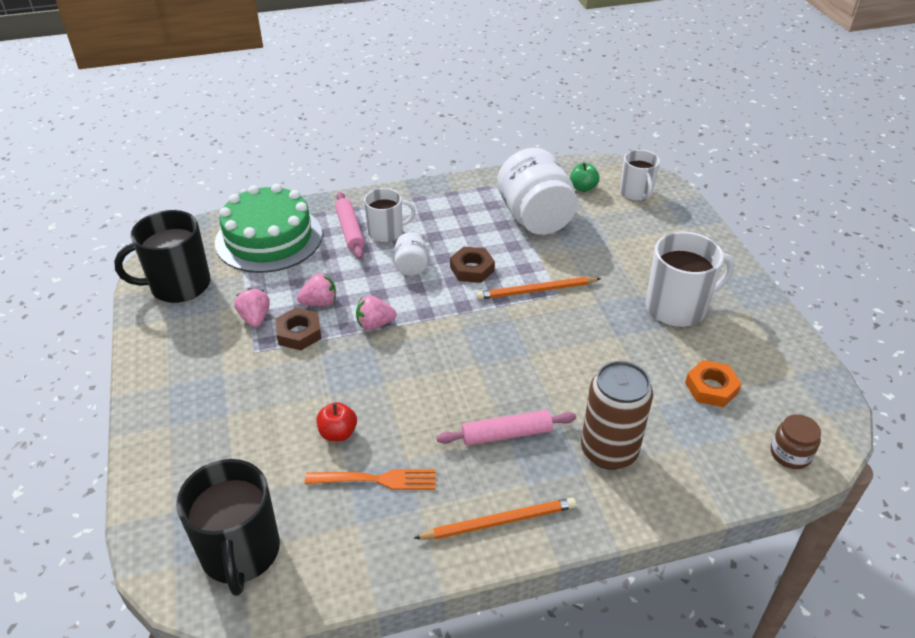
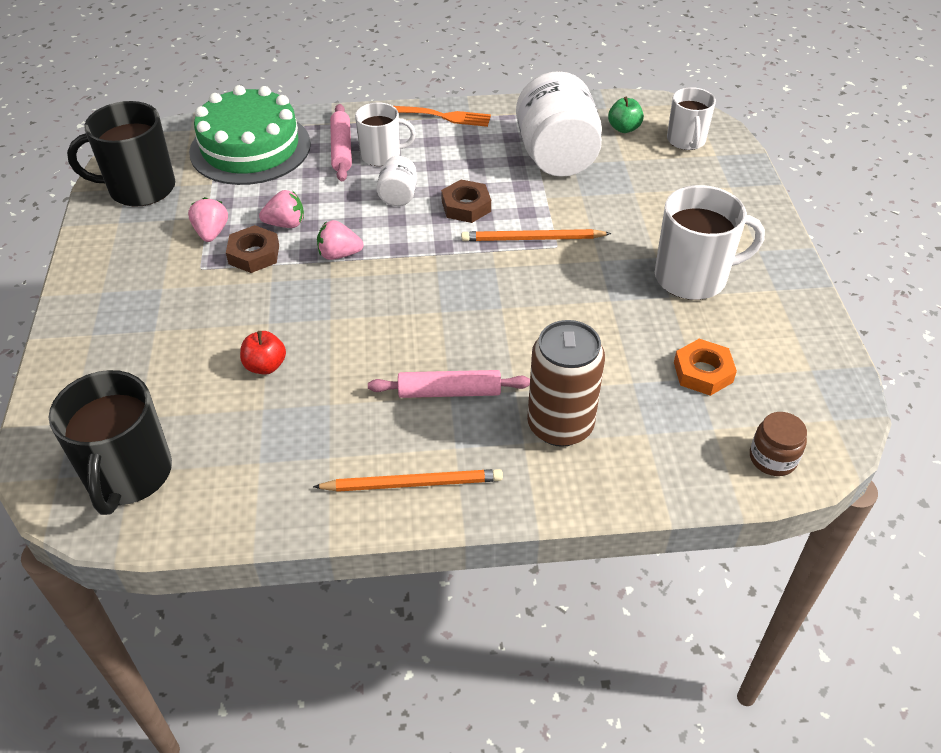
camera: 10 degrees right, 5 degrees up
orange fork [305,469,436,490] -> orange fork moved to [394,106,491,127]

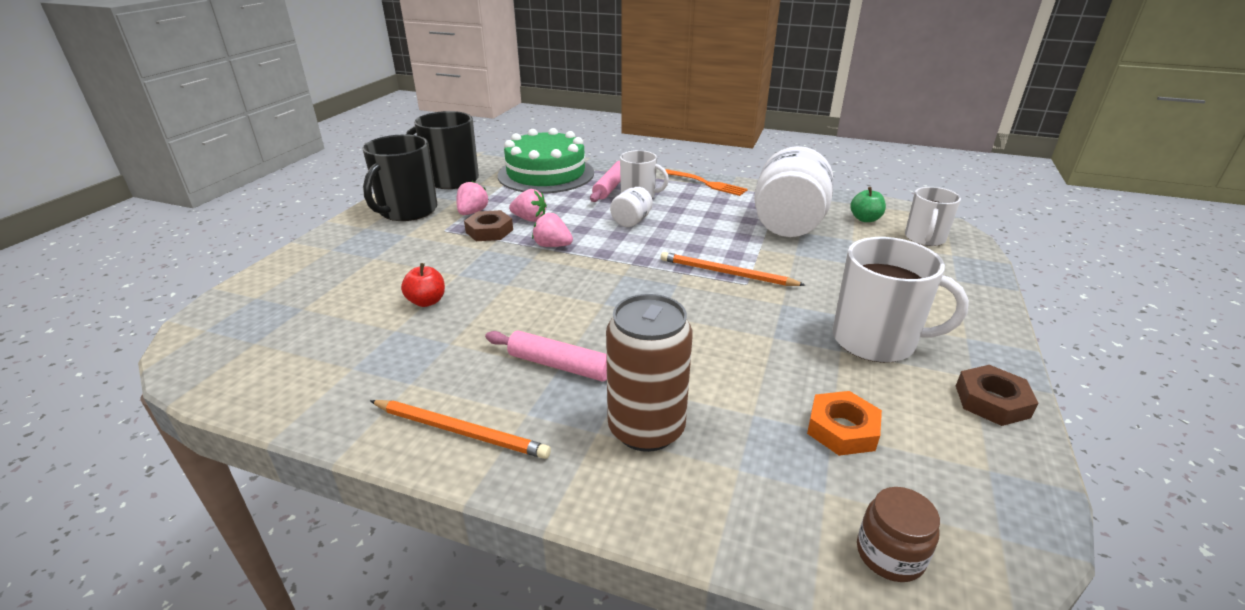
camera: 25 degrees right, 15 degrees down
black mug [49,370,172,515] -> black mug moved to [362,134,437,221]
brown nut [441,180,491,223] -> brown nut moved to [956,365,1038,426]

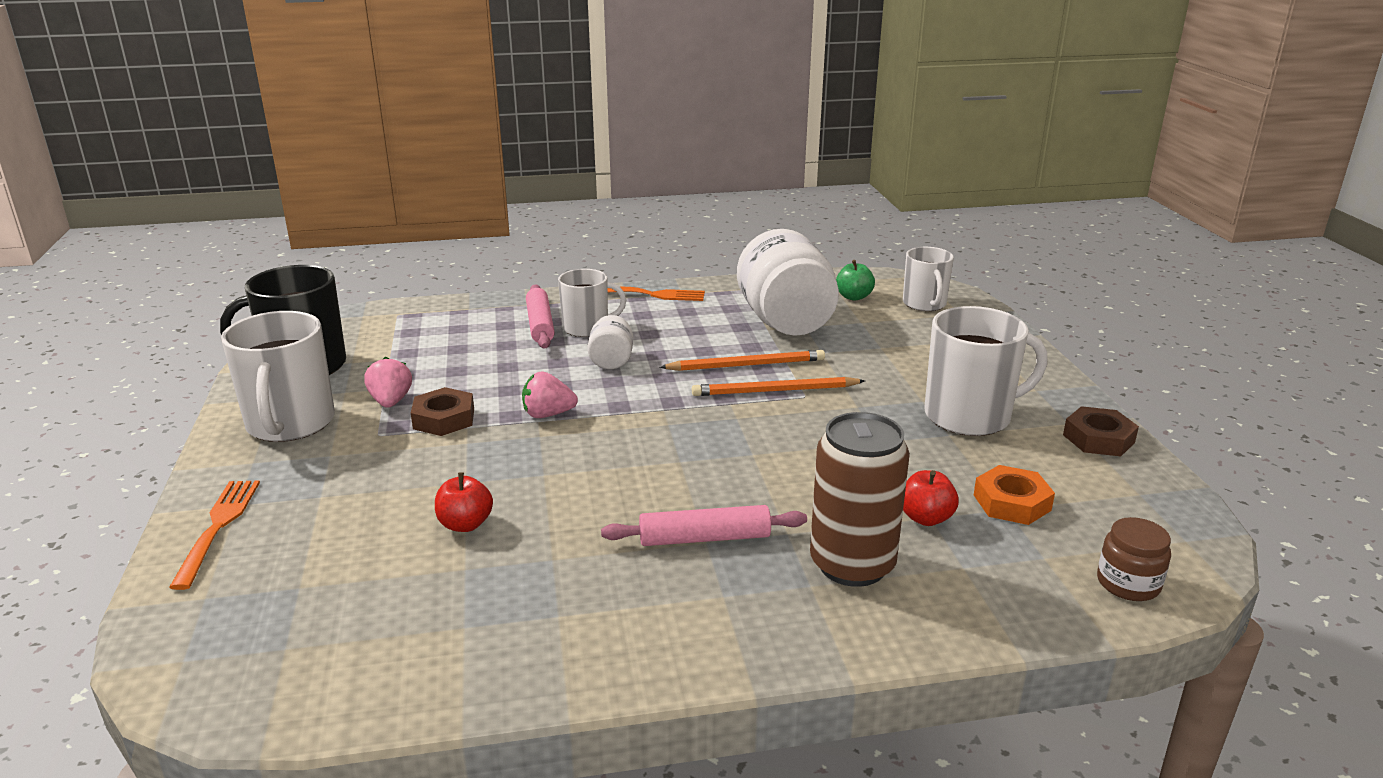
camera: 30 degrees left, 5 degrees down
black mug [362,134,437,221] -> white mug [221,311,335,442]
orange pencil [370,400,551,459] -> orange pencil moved to [660,350,825,371]
green cake [498,128,594,194] -> none
pink strawberry [509,189,547,222] -> none
none -> orange fork [169,480,260,590]
none -> red apple [903,470,959,526]

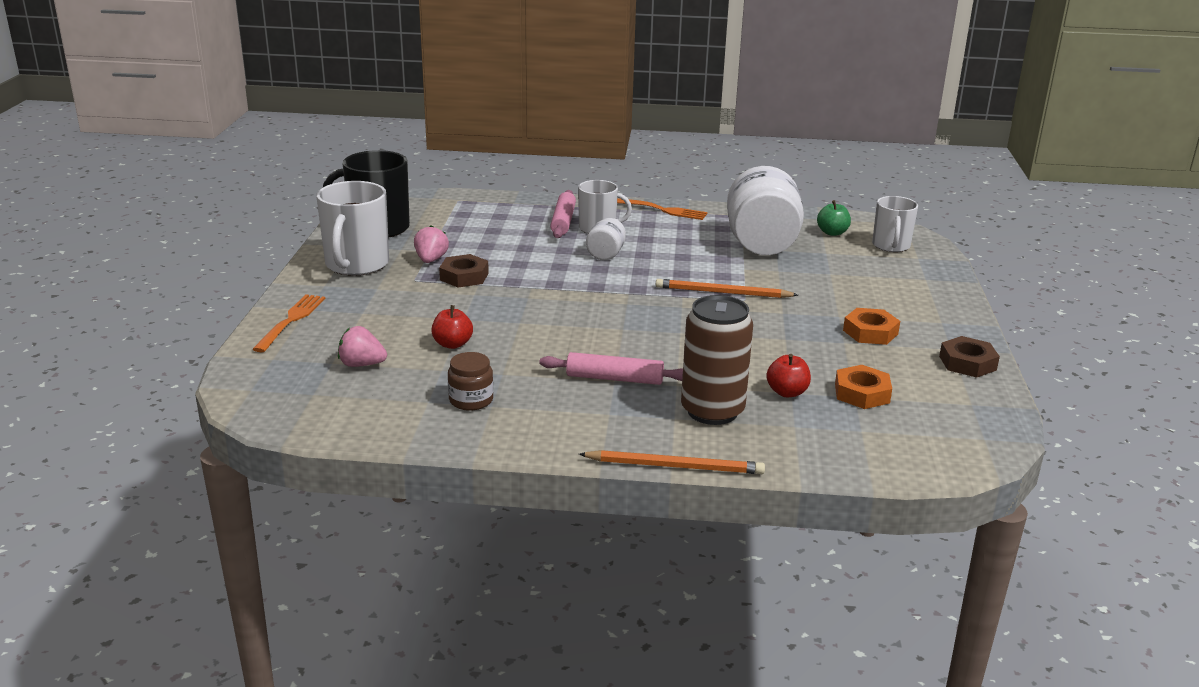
camera: 15 degrees right, 0 degrees up
pink strawberry [522,371,578,418] -> pink strawberry moved to [338,326,387,367]
orange pencil [660,350,825,371] -> orange pencil moved to [579,450,765,474]
white mug [924,306,1048,436] -> orange nut [843,308,900,345]
brown jar [1097,517,1171,601] -> brown jar moved to [448,352,493,411]

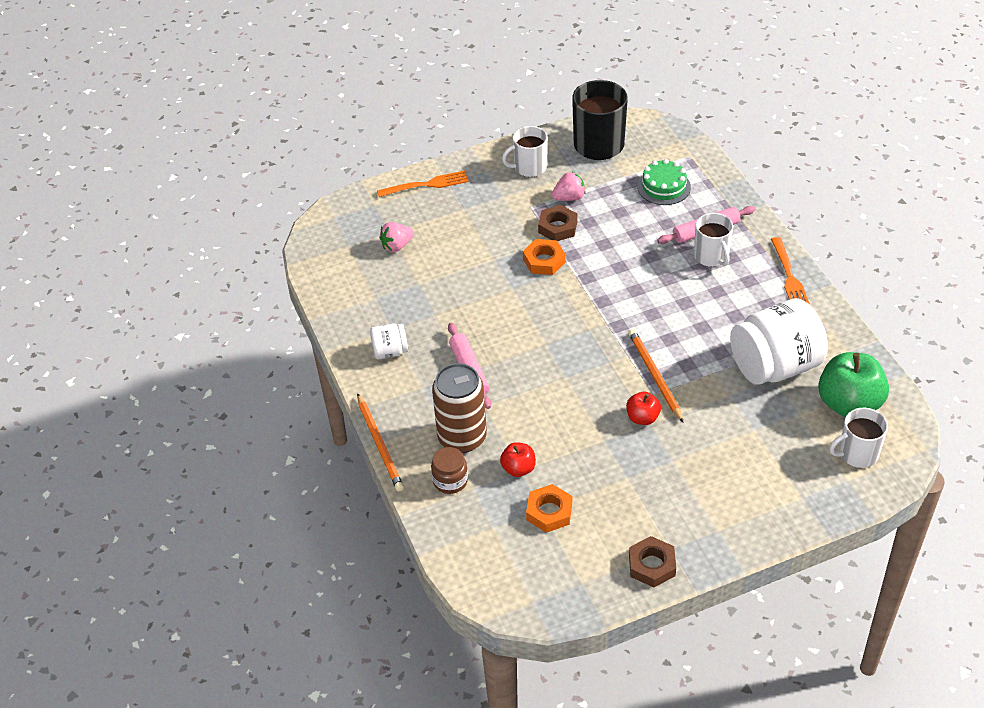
camera: 65 degrees right, 20 degrees up
white mug [316,181,389,276] -> white mug [502,126,548,177], size x0.63
pink strawberry [338,326,387,367] -> pink strawberry turned 105 degrees counterclockwise [379,222,414,252]
red apple [431,305,473,349] -> red apple moved to [626,391,661,425]
brown jar [448,352,493,411] -> brown jar moved to [431,447,468,494]
white jar [586,218,626,260] -> white jar moved to [370,323,408,359]
green apple [817,200,851,236] -> green apple [818,352,889,417], size x1.96
orange nut [843,308,900,345] -> orange nut moved to [523,239,566,275]
none -> green cake [637,159,691,205]

